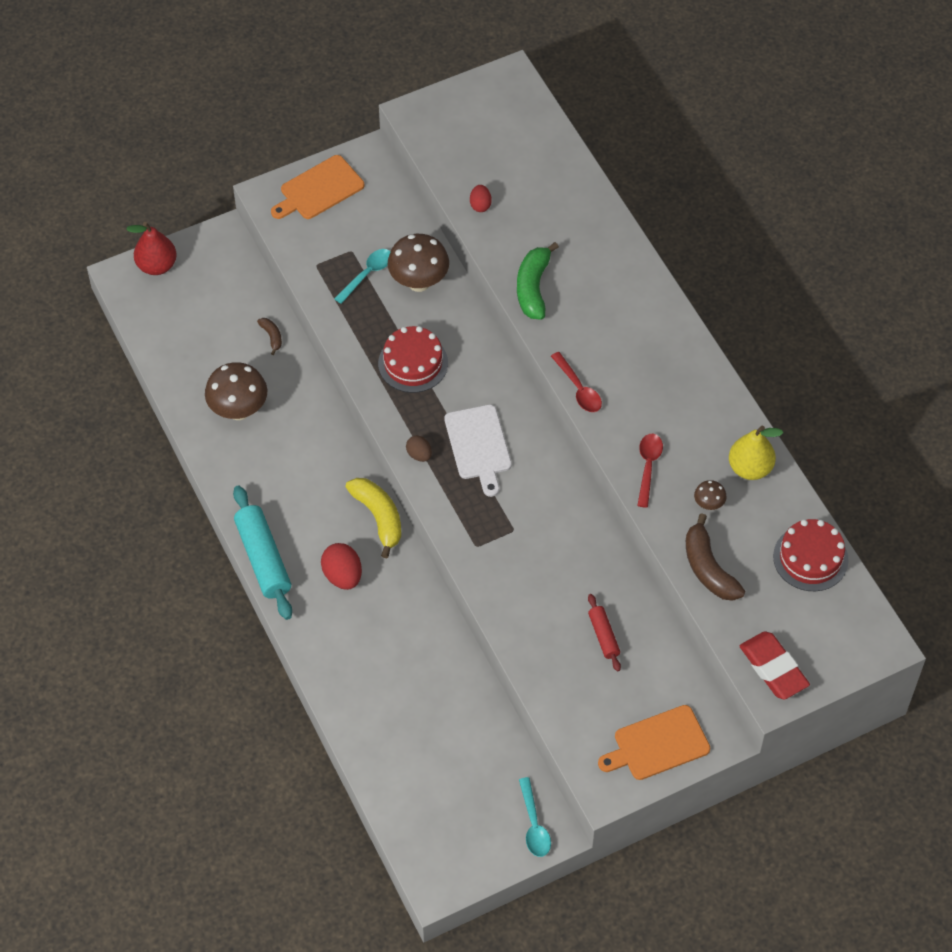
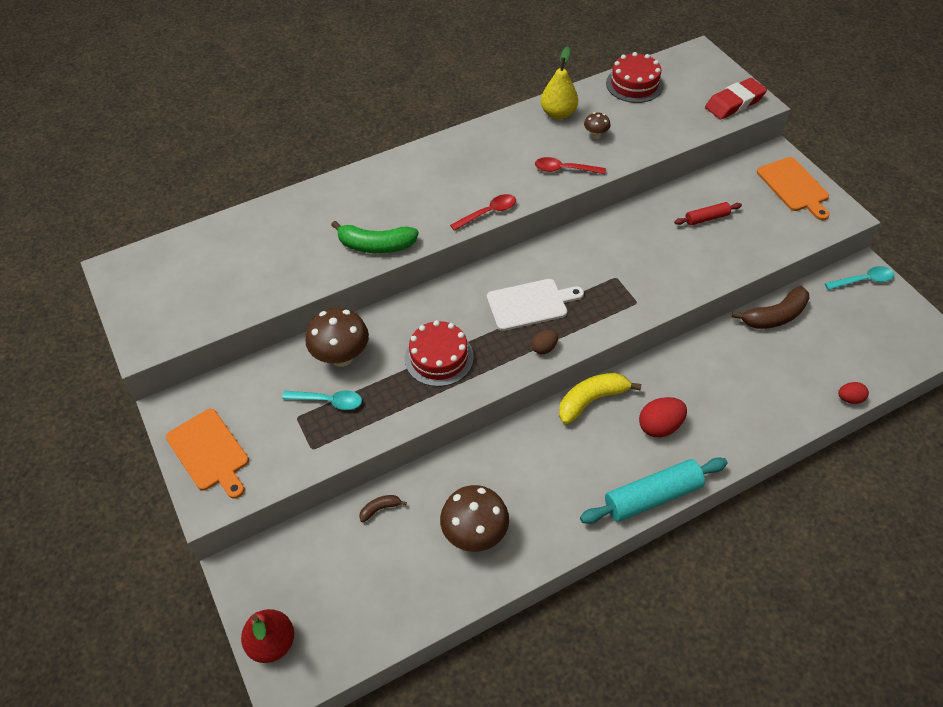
camera: 90 degrees left, 5 degrees down
turquoise spoon [334,249,391,304] -> turquoise spoon turned 150 degrees clockwise [282,390,362,410]
red egg [470,185,492,212] -> red egg moved to [838,382,869,404]
brown banana [686,513,745,601] -> brown banana moved to [732,286,809,329]

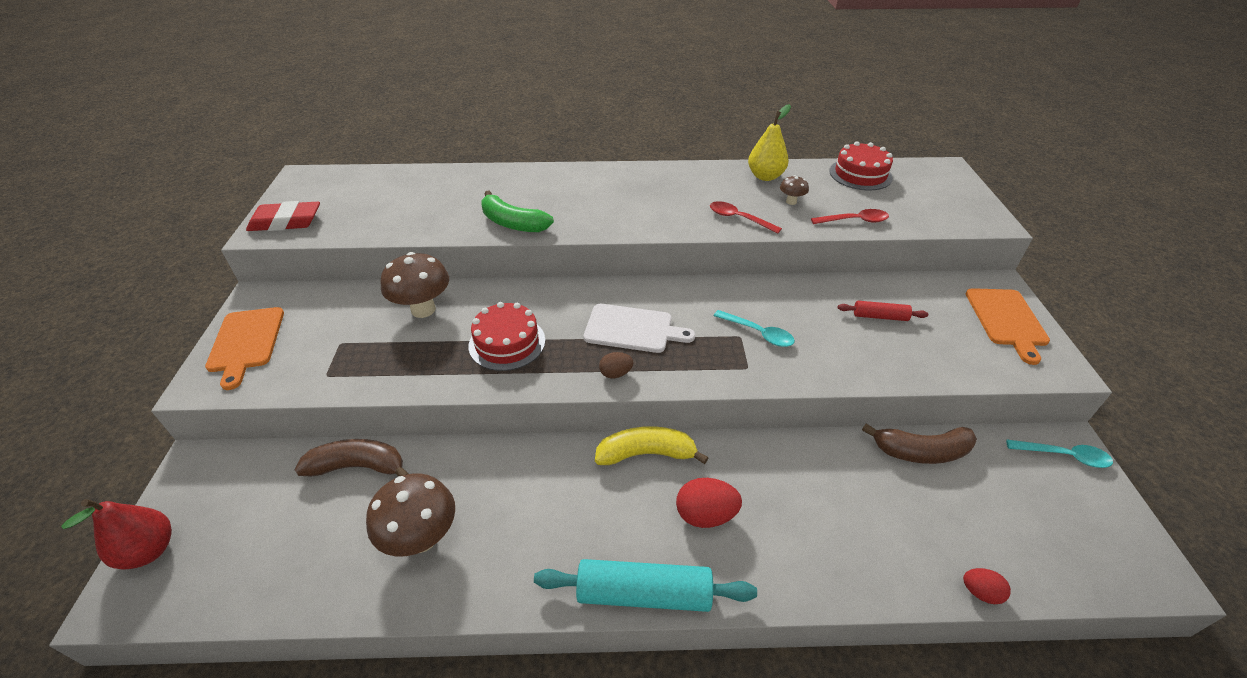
camera: 25 degrees right, 10 degrees down
turquoise spoon [282,390,362,410] -> turquoise spoon moved to [714,310,795,347]
brown banana [359,495,407,522] -> brown banana [295,439,409,477], size x2.01
red spoon [450,194,516,231] -> red spoon moved to [811,209,889,224]
red eraser [705,78,767,119] -> red eraser moved to [246,201,320,231]

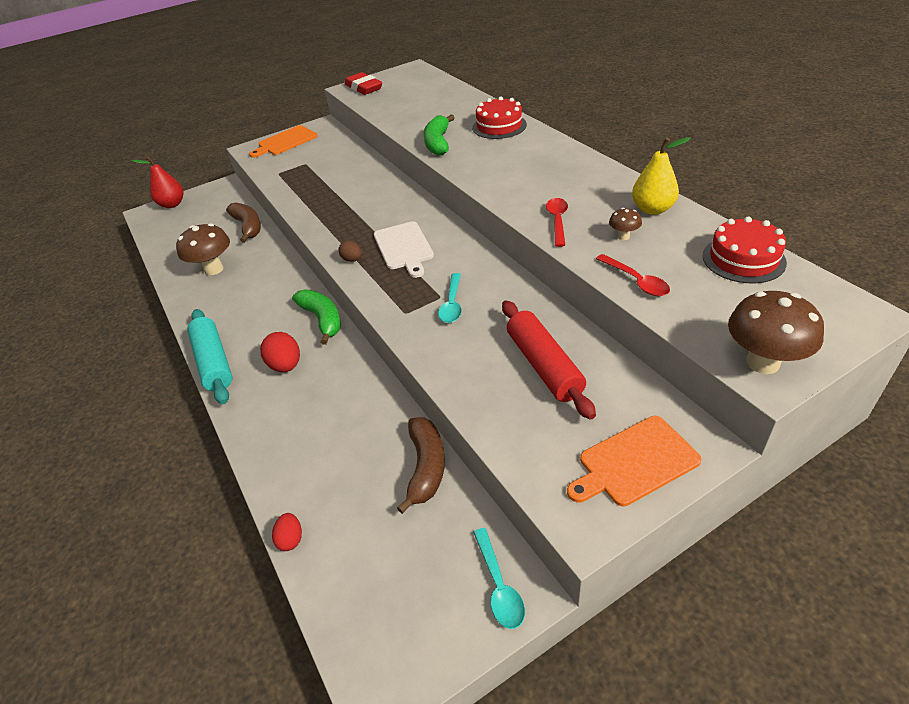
camera: 65 degrees right, 0 degrees up
brown mushroom [380,252,449,318] -> brown mushroom moved to [728,291,824,374]
red cake [469,302,545,371] -> red cake moved to [472,96,527,139]
yellow banana [595,426,708,465] -> green banana [292,290,341,345]
red rolling pin [837,301,928,321] -> red rolling pin [502,300,596,420], size x1.87
brown banana [862,424,977,464] -> brown banana turned 150 degrees counterclockwise [397,417,445,514]

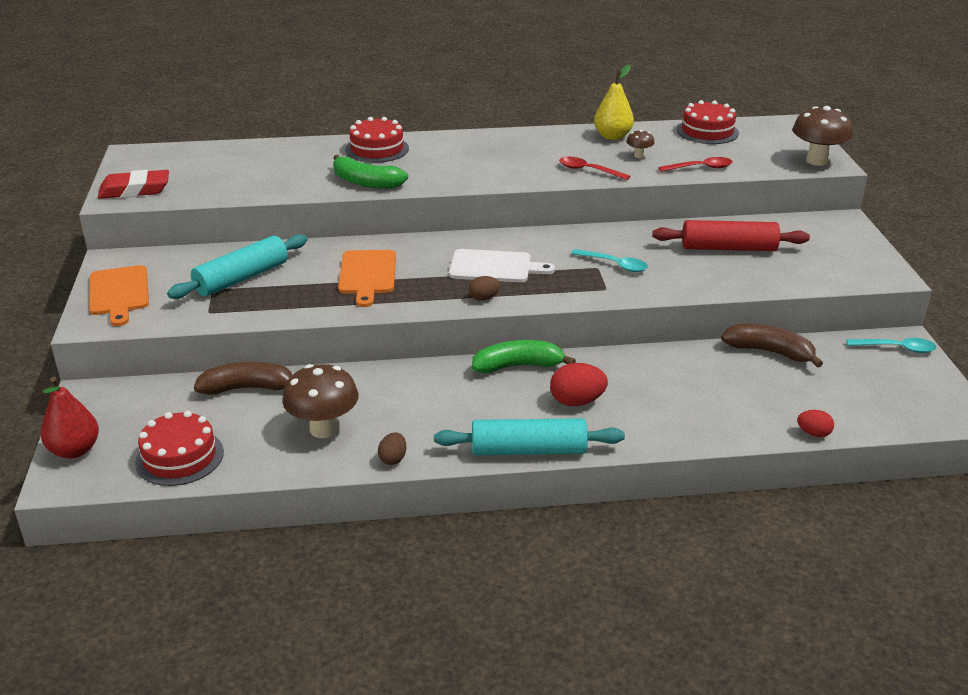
camera: 70 degrees left, 10 degrees down
orange cutting board [567,416,702,506] -> orange cutting board moved to [338,250,396,307]
none -> red cake [135,411,224,486]
none -> turquoise rolling pin [167,234,307,299]
none -> brown egg [378,432,406,465]

